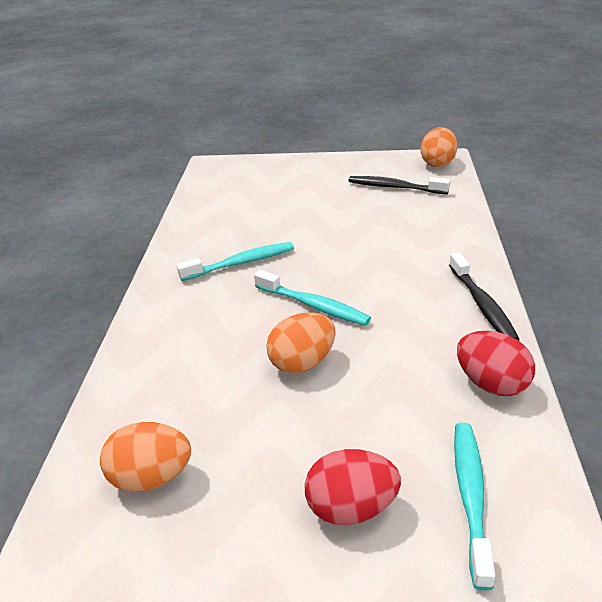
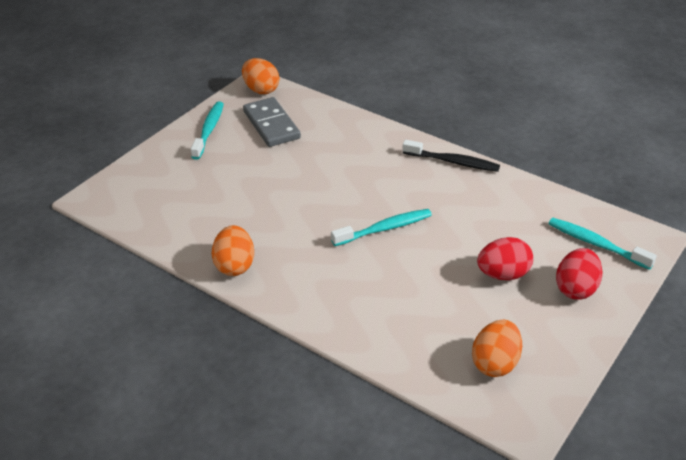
camera: 60 degrees left, 5 degrees up
turquoise toothbrush [176,242,294,281] -> turquoise toothbrush moved to [191,101,224,160]
orange egg [266,312,336,374] -> orange egg moved to [212,225,254,276]
black toothbrush [349,176,450,194] -> grey domino [243,97,301,147]
red egg [457,331,535,396] -> red egg moved to [477,237,533,280]

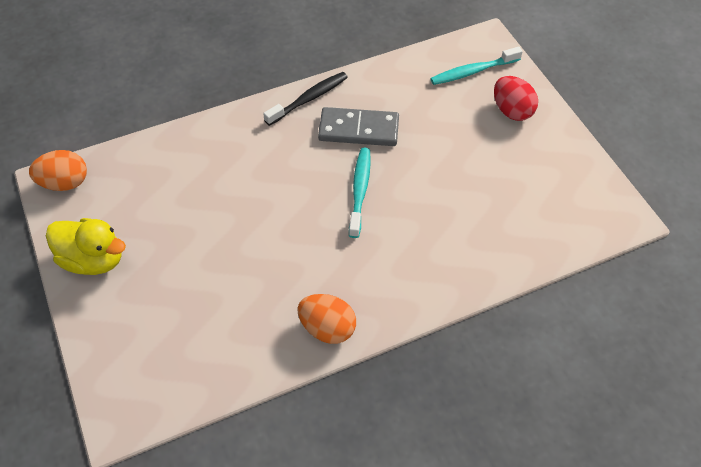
camera: 60 degrees left, 15 degrees up
turquoise toothbrush [191,101,224,160] -> yellow duck [46,218,126,275]
grey domino [243,97,301,147] -> grey domino moved to [318,107,399,146]
orange egg [472,320,522,377] -> none
red egg [477,237,533,280] -> none

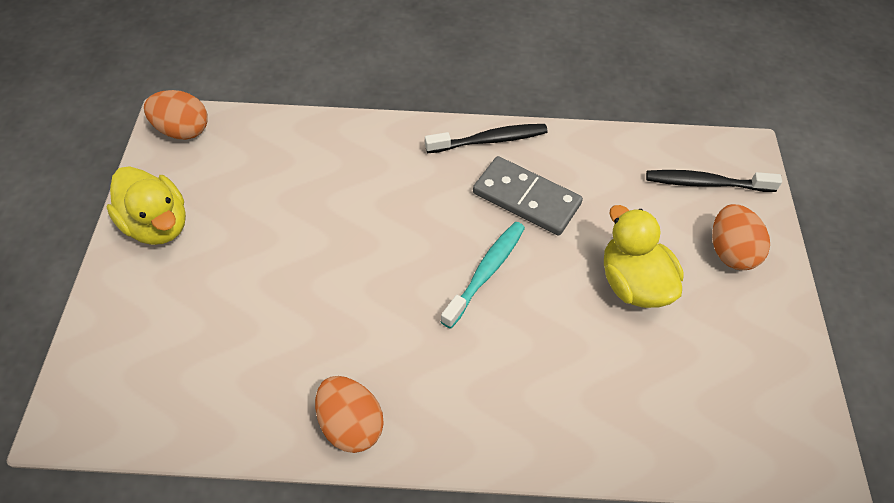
camera: 25 degrees right, 0 degrees up
turquoise toothbrush [430,47,523,85] -> black toothbrush [646,170,782,192]
red egg [494,76,538,121] -> orange egg [712,204,770,270]
none -> yellow duck [604,205,684,308]

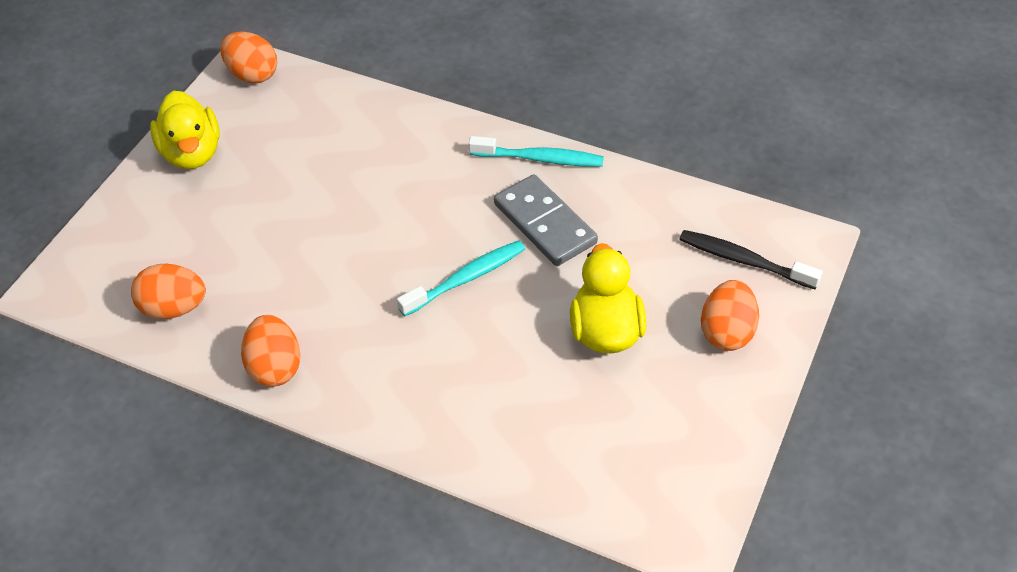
camera: 25 degrees right, 5 degrees down
black toothbrush [425,124,548,153] -> turquoise toothbrush [469,136,604,167]
none -> orange egg [131,264,206,319]

